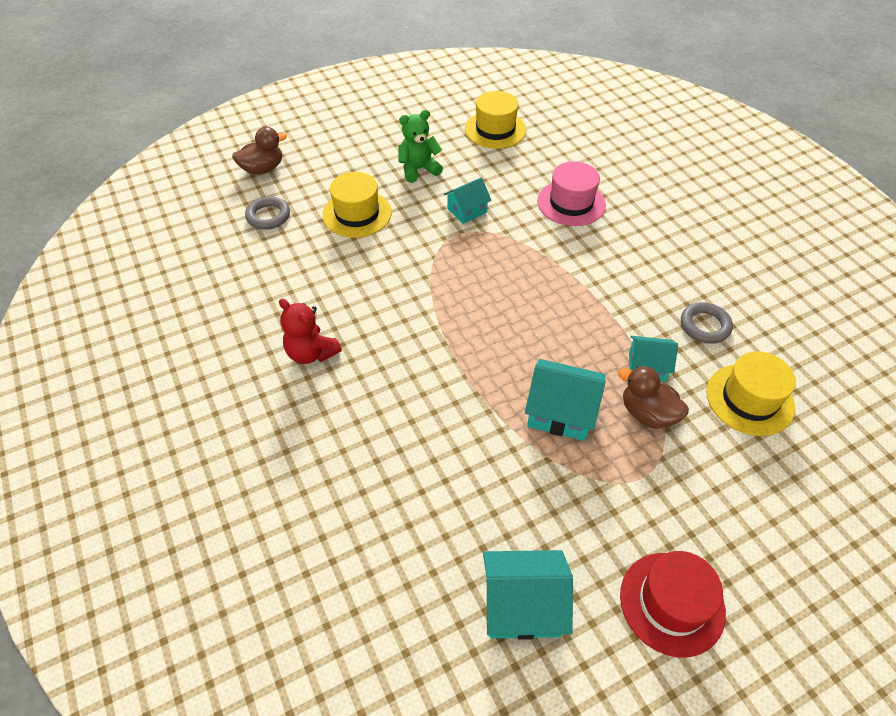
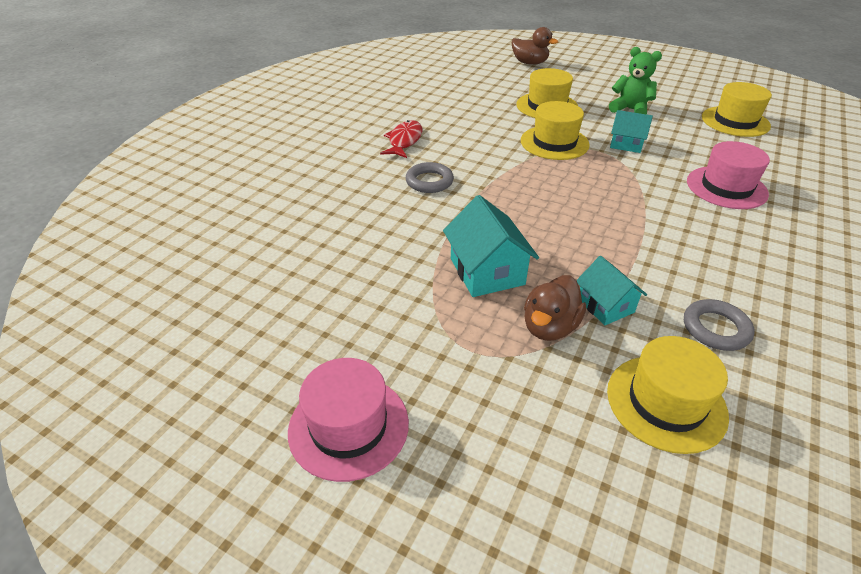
camera: 55 degrees right, 10 degrees down
grey ring [245,196,290,230] -> grey ring moved to [406,162,454,193]
red teddy bear [279,298,342,364] -> red fish [380,120,422,158]
turquoise house [483,550,573,640] -> none
brown duck [618,366,689,429] -> brown duck turned 150 degrees counterclockwise [524,275,586,341]
red hat [620,551,726,658] -> pink hat [288,358,409,482]
none -> yellow hat [521,101,590,160]

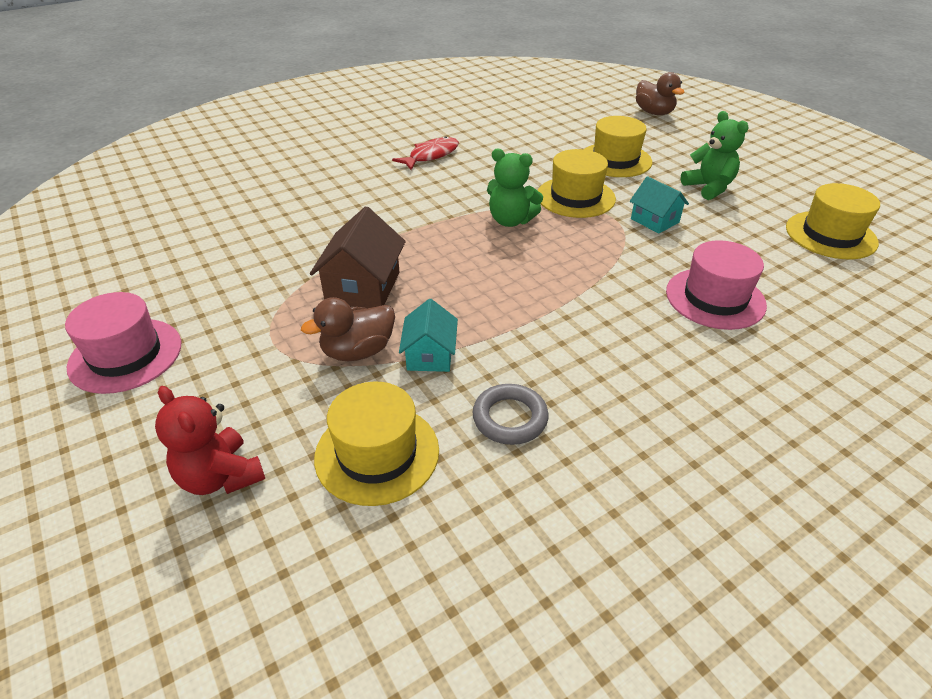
camera: 30 degrees right, 0 degrees up
grey ring [406,162,454,193] -> none
turquoise house [443,195,539,297] -> brown house [310,206,406,308]
none -> red teddy bear [155,386,265,495]
none -> green teddy bear [487,148,543,227]

